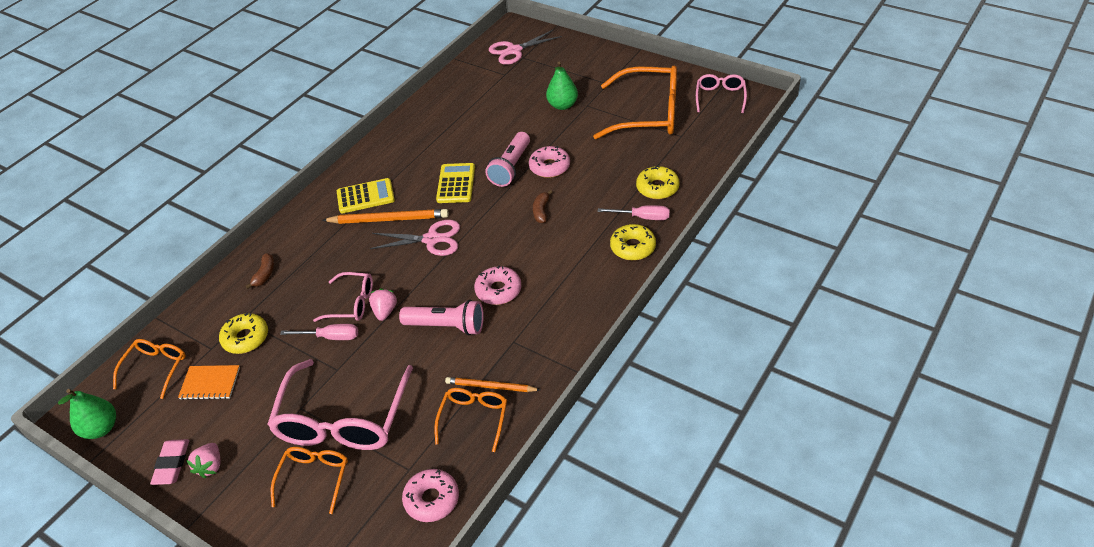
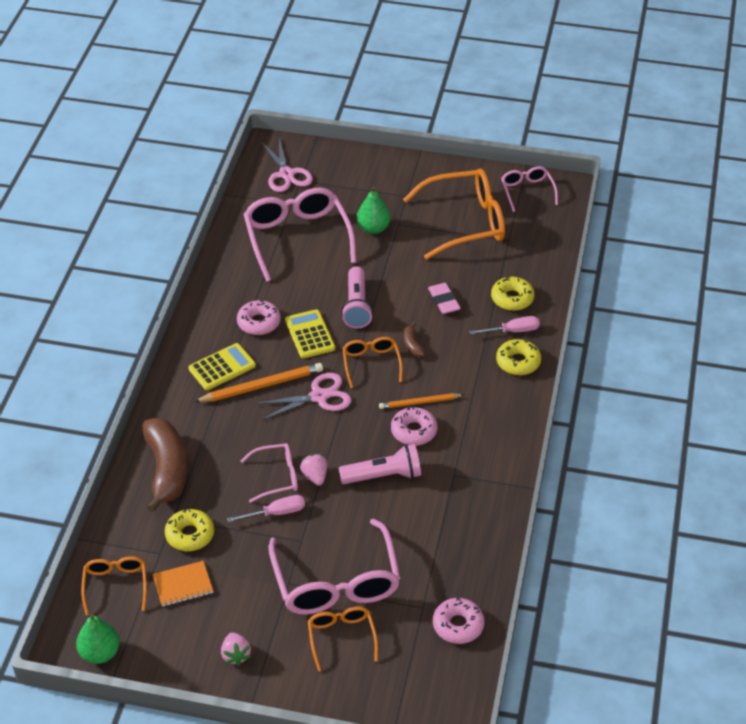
camera: 25 degrees left, 0 degrees up
pink eraser [150,439,189,485] -> pink eraser moved to [428,283,461,314]
brown banana [246,253,274,289] -> brown banana [142,418,187,513], size x2.33
orange glasses [434,388,507,452] -> orange glasses moved to [342,337,403,388]
orange pencil [445,377,540,392] -> orange pencil moved to [379,393,464,409]
pink scissors [489,30,562,65] -> pink scissors turned 60 degrees counterclockwise [261,139,313,192]
pink donut [529,146,570,178] -> pink donut moved to [237,299,281,335]
none -> pink glasses [243,187,357,282]

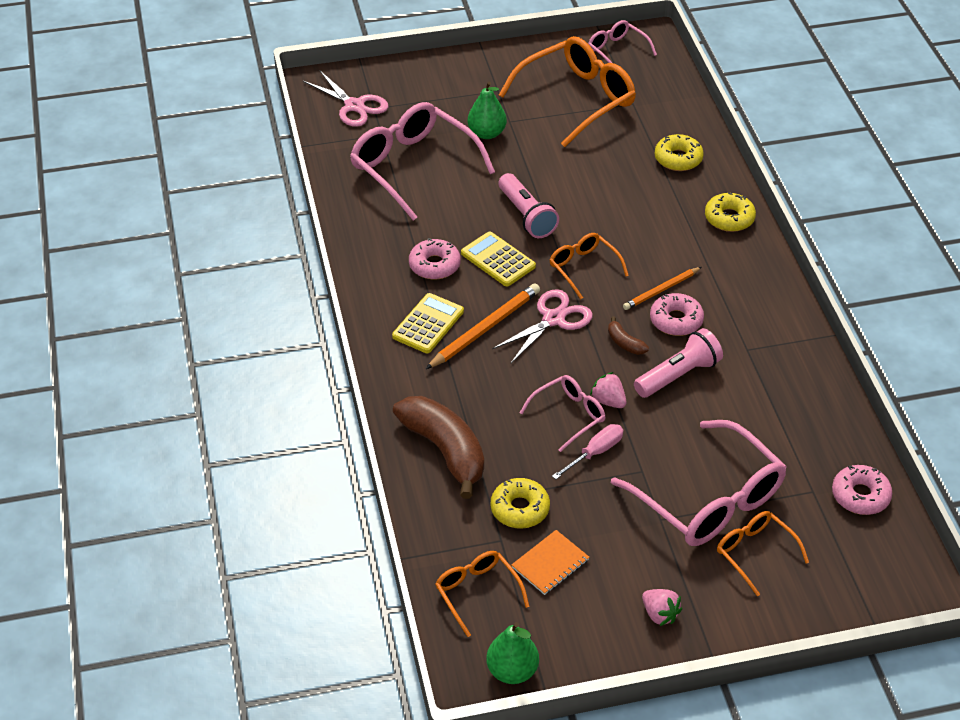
camera: 25 degrees left, 0 degrees up
brown banana [403,322,425,357] -> brown banana moved to [608,316,649,355]
pink eraser [428,283,461,314] -> none
pink screwdriver [469,316,540,334] -> none

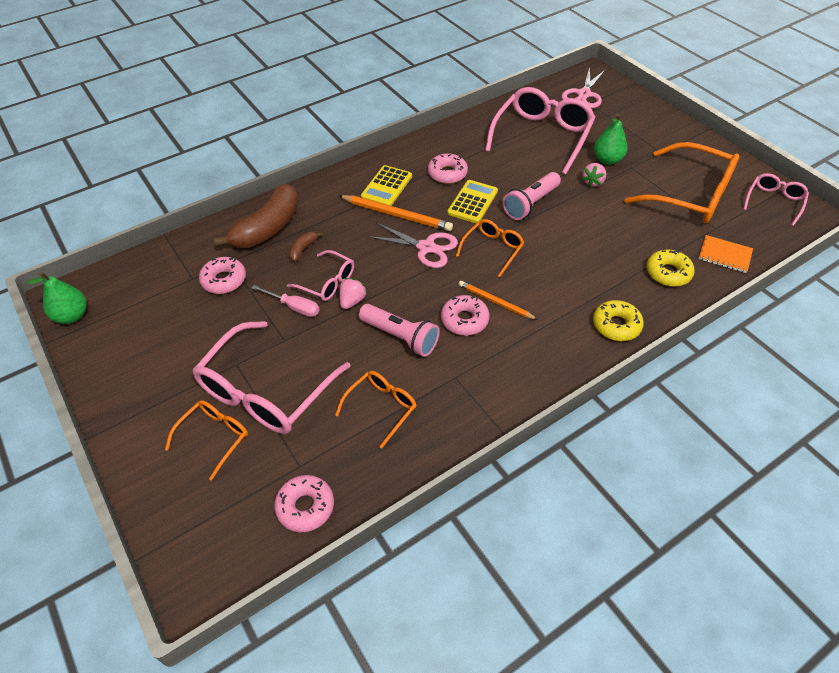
camera: 70 degrees right, 5 degrees up
yellow calculator [392,293,464,353] -> yellow calculator turned 105 degrees clockwise [361,165,412,206]
orange glasses [435,551,530,637] -> orange glasses moved to [335,371,416,449]
yellow donut [491,478,550,529] -> pink donut [199,257,246,294]
orange notebook [511,530,589,595] -> orange notebook moved to [698,235,753,273]
brown banana [608,316,649,355] -> brown banana moved to [289,232,323,261]
pink strawberry [642,589,682,626] -> pink strawberry moved to [582,163,606,187]

